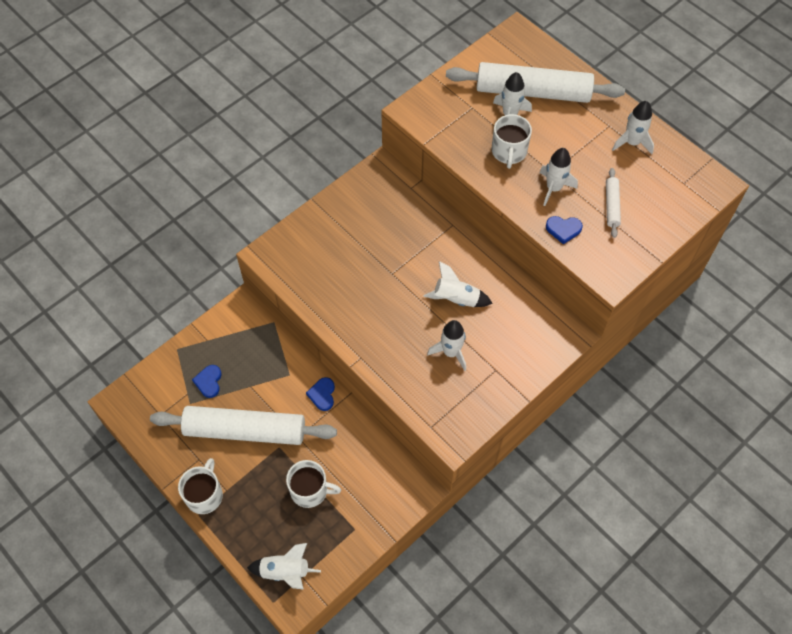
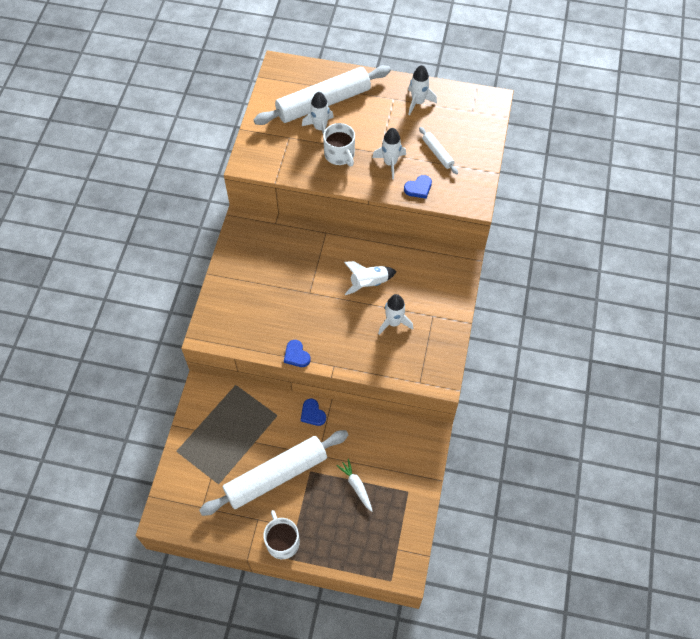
camera: 35 degrees left, 0 degrees up
blue heart [192,365,222,398] -> blue heart moved to [284,340,311,367]
white rocket [247,543,321,590] -> none
white mug [286,460,341,508] -> white carrot [337,459,372,512]

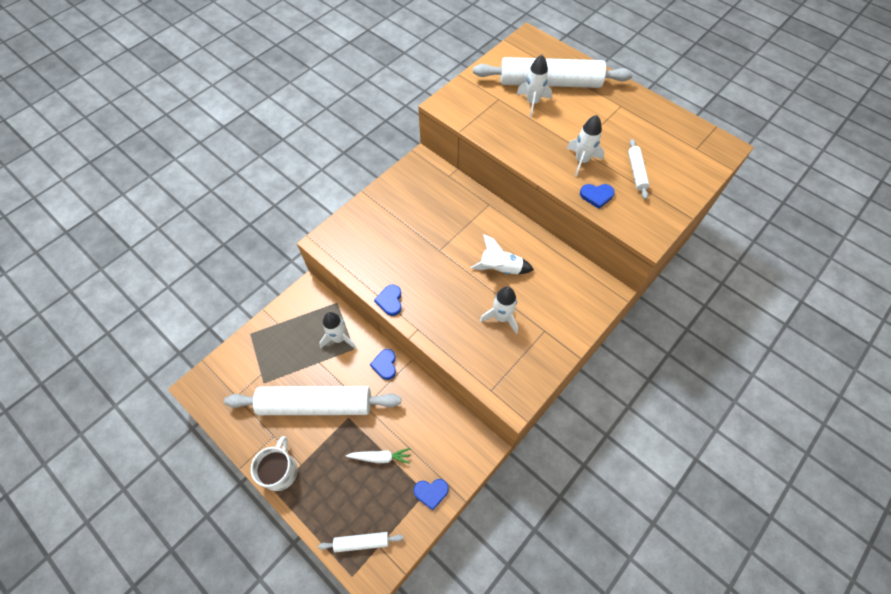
camera: 30 degrees right, 0 degrees up
white mug [323,123,355,166] -> none
white carrot [337,459,372,512] -> white carrot turned 90 degrees clockwise [346,448,410,464]
white rocket [408,65,437,115] -> white rocket moved to [319,312,356,349]
none -> white rolling pin [318,532,403,552]
none -> blue heart [414,479,449,511]

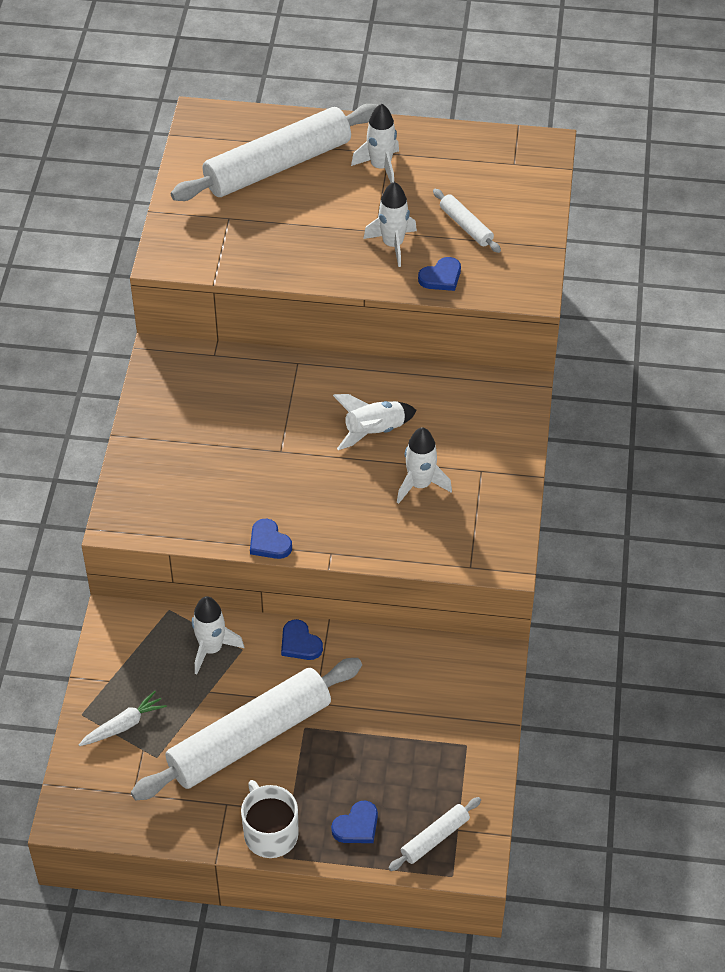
camera: 35 degrees left, 10 degrees down
white carrot [346,448,410,464] -> white carrot moved to [79,691,167,746]
blue heart [414,479,449,511] -> blue heart moved to [331,801,378,843]
white rocket [517,54,552,117] -> white rocket moved to [351,103,399,183]

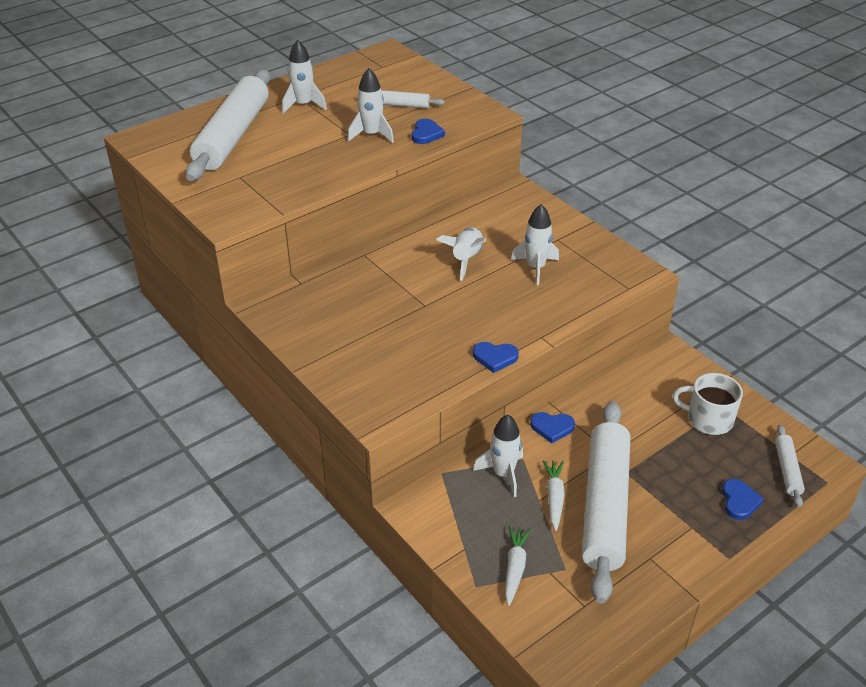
camera: 45 degrees left, 10 degrees down
white mug [241,780,299,858] -> white mug moved to [673,373,743,435]
none -> white carrot [543,460,565,531]

